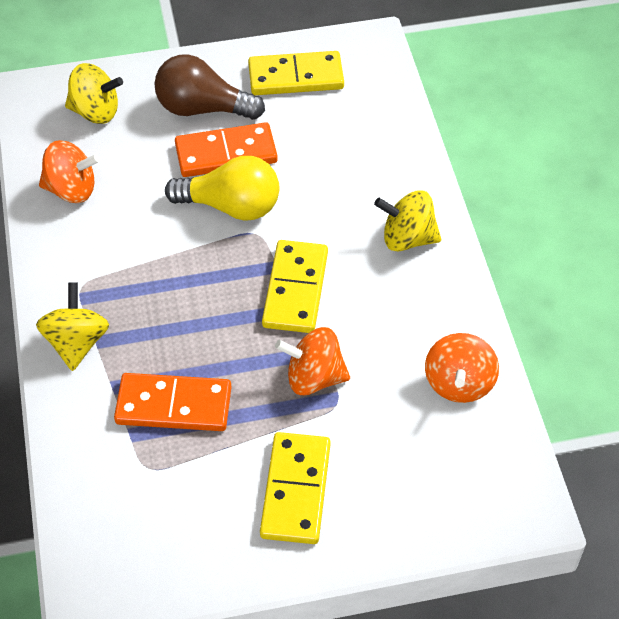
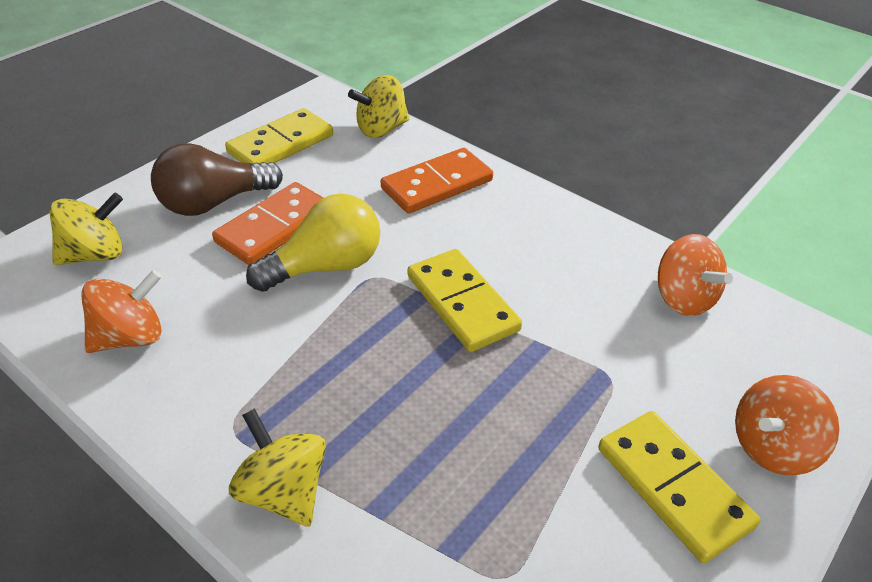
camera: 40 degrees left, 10 degrees down
orange domino [114,373,231,431] -> orange domino moved to [381,148,493,214]
orange spinning top [275,327,350,395] -> orange spinning top moved to [735,375,839,475]
yellow spinning top [374,190,441,252] -> yellow spinning top moved to [348,75,409,138]

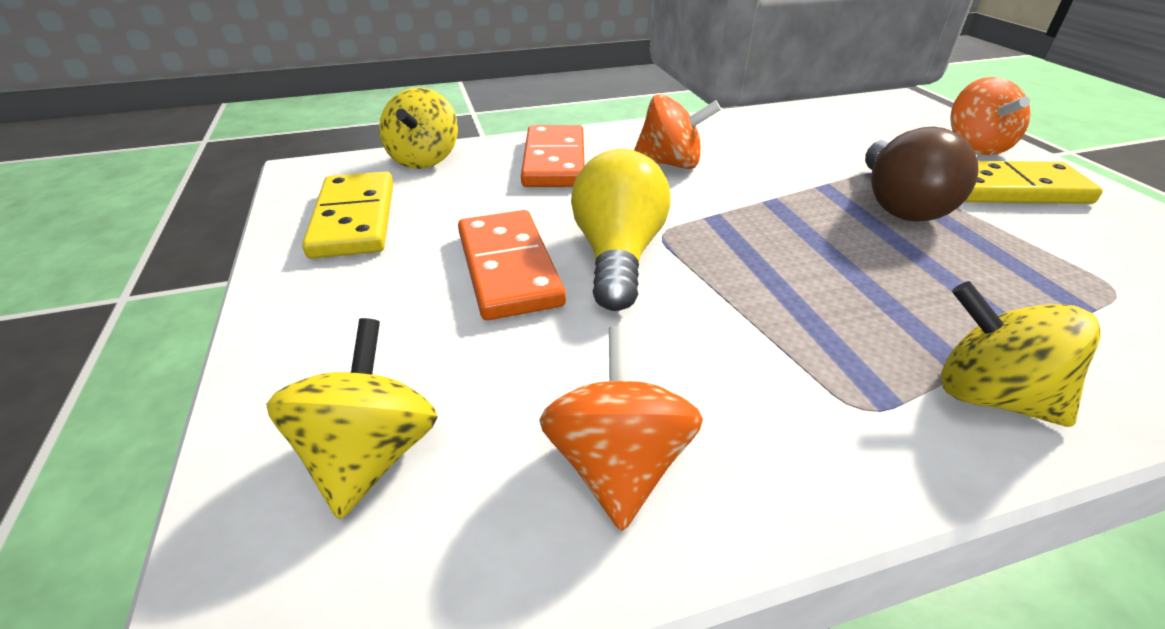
camera: 55 degrees left, 5 degrees down
brown light bulb [151,143,283,216] -> brown light bulb moved to [865,127,979,222]
yellow spinning top [229,408,326,527] -> yellow spinning top turned 45 degrees clockwise [941,281,1101,427]
yellow domino [408,249,522,352] -> none
orange spinning top [658,234,733,316] -> orange spinning top moved to [634,94,721,169]

